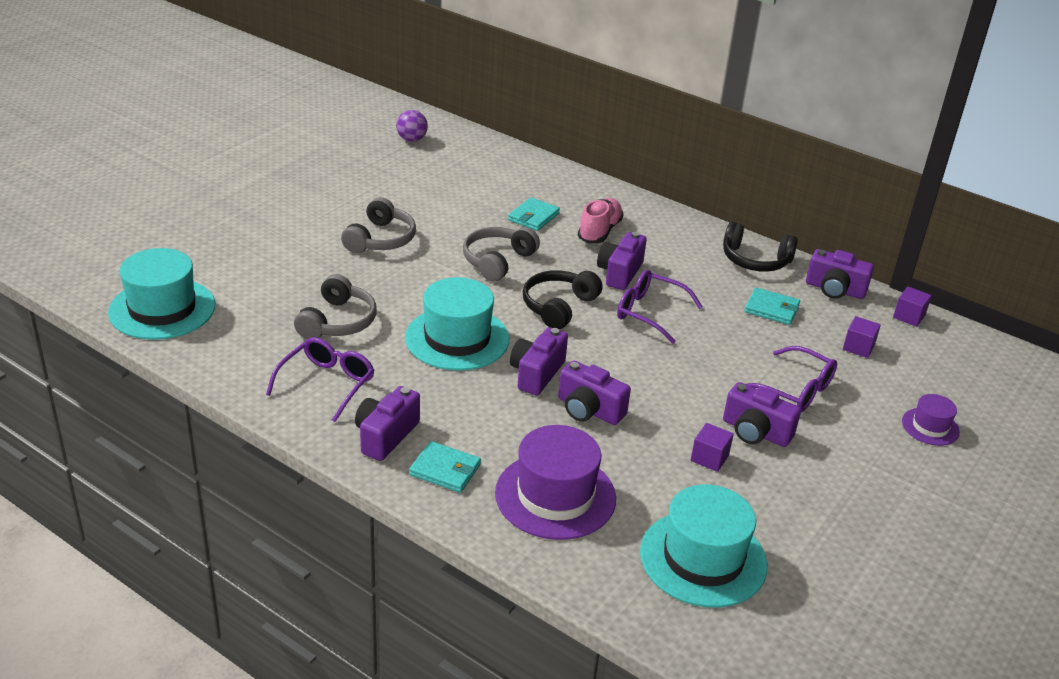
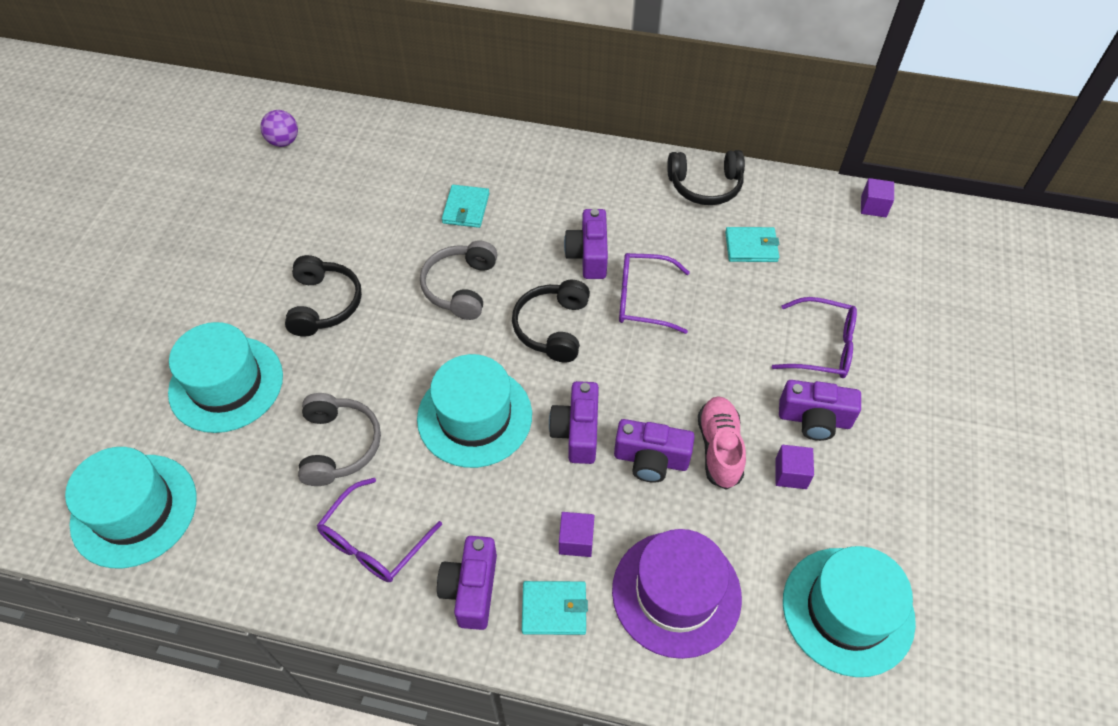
camera: 20 degrees left, 20 degrees up
purple glasses [266,337,374,422] -> purple glasses turned 150 degrees counterclockwise [317,478,442,582]
grey headphones [341,197,416,253] -> black headphones [285,255,362,337]
pink shoe [578,198,624,243] -> pink shoe moved to [698,396,746,490]
purple camera [806,249,874,299] -> none
purple cube [843,316,881,358] -> purple cube moved to [559,512,594,557]
purple hat [902,394,960,446] -> none
none -> turquoise hat [168,322,283,433]

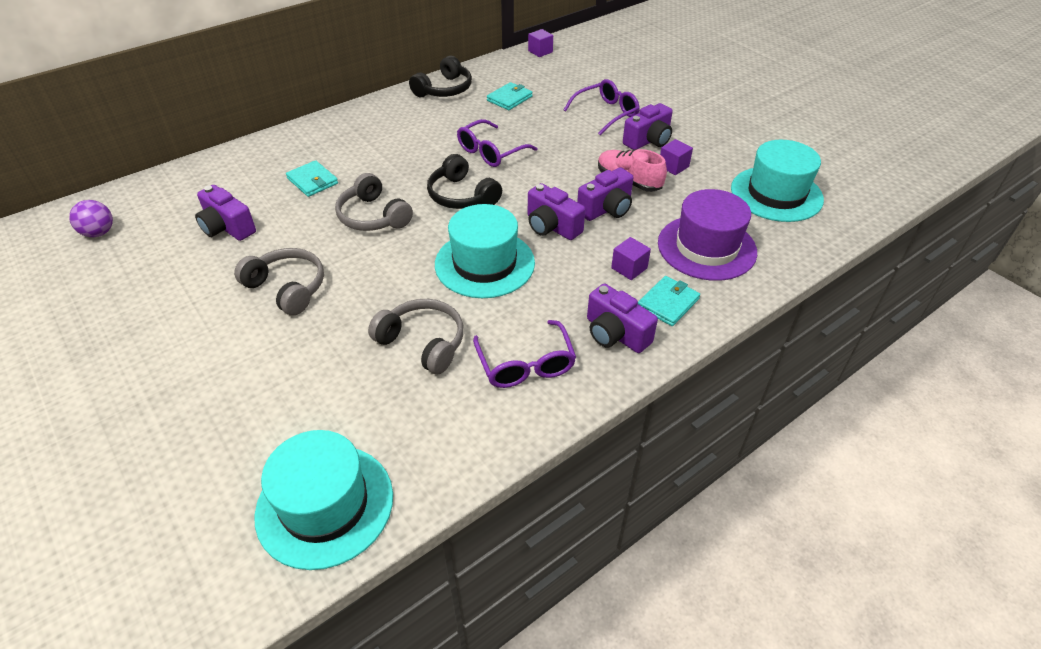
camera: 50 degrees left, 10 degrees down
turquoise hat [168,322,283,433] -> none
black headphones [285,255,362,337] -> grey headphones [234,248,324,315]
purple camera [564,209,608,279] -> purple camera moved to [195,185,256,241]

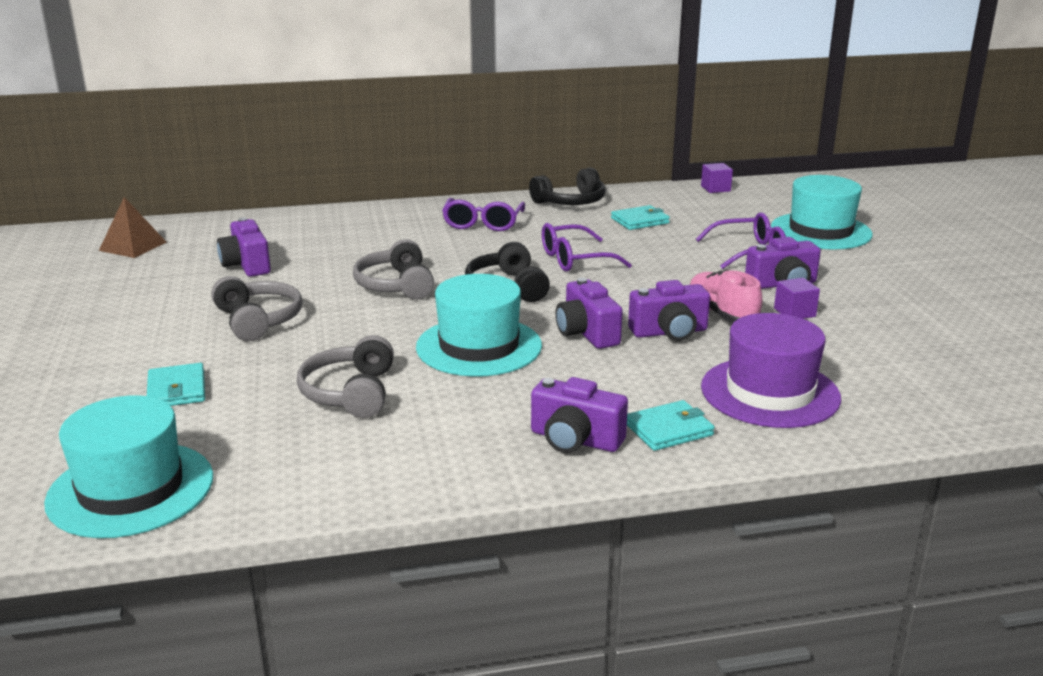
camera: 25 degrees right, 20 degrees down
purple ball [69,200,113,237] -> brown pyramid [99,197,167,258]
turquoise wallet [286,160,338,197] -> turquoise wallet moved to [147,363,205,406]
grey headphones [368,299,464,374] -> grey headphones turned 150 degrees counterclockwise [297,335,394,418]
purple glasses [473,320,576,388] -> purple glasses moved to [442,198,525,231]
purple camera [587,284,658,353] -> purple camera turned 45 degrees counterclockwise [531,377,628,453]
purple cube [611,237,651,280] -> none
turquoise hat [731,140,824,222] -> turquoise hat moved to [771,175,873,249]

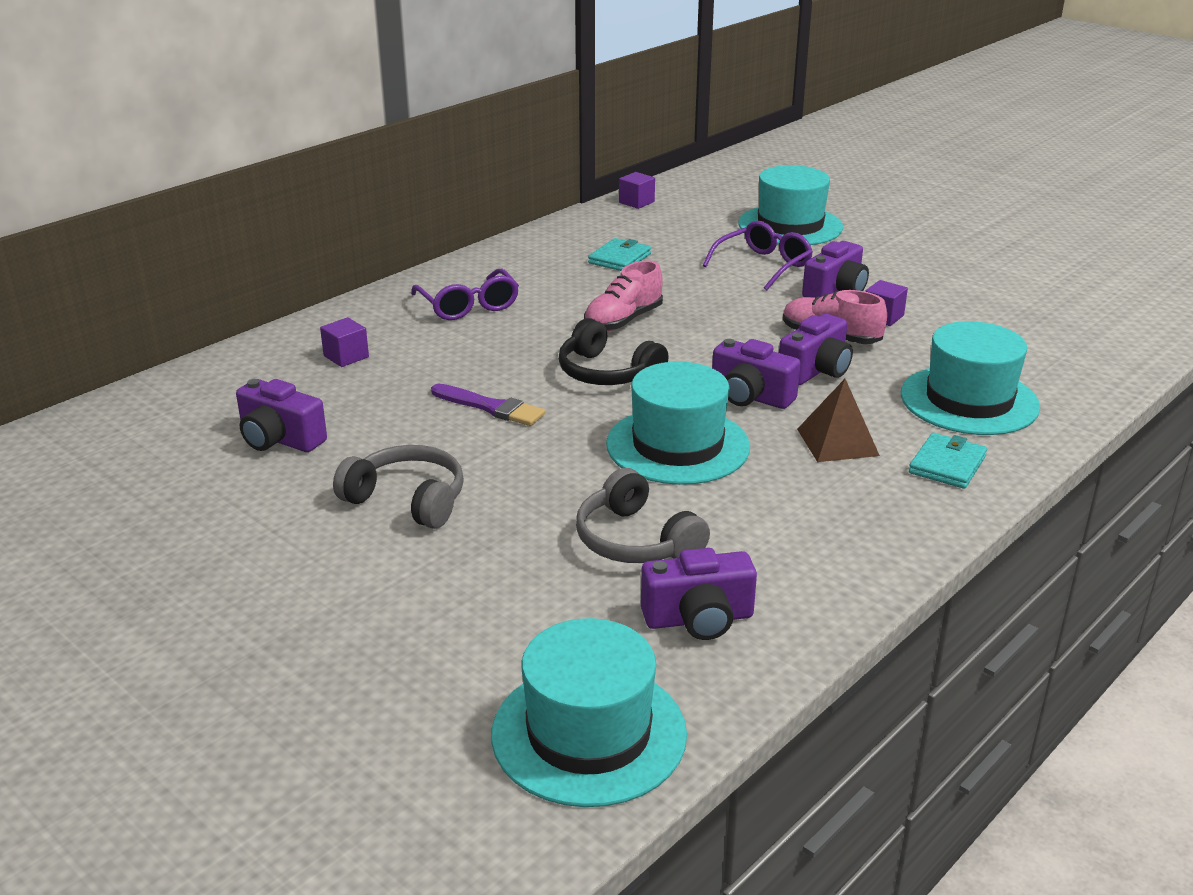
camera: 35 degrees left, 5 degrees up
brown pyramid [99,197,167,258] -> brown pyramid moved to [797,379,880,462]
turquoise wallet [147,363,205,406] -> none
grey headphones [353,239,434,299] -> purple brush [431,384,545,426]
black headphones [529,167,606,205] -> none
purple camera [531,377,628,453] -> purple camera moved to [641,548,757,640]
purple glasses [542,223,632,271] -> pink shoe [584,260,663,331]
purple hat [701,313,841,428] -> turquoise hat [901,321,1040,435]
none -> purple cube [320,317,369,367]

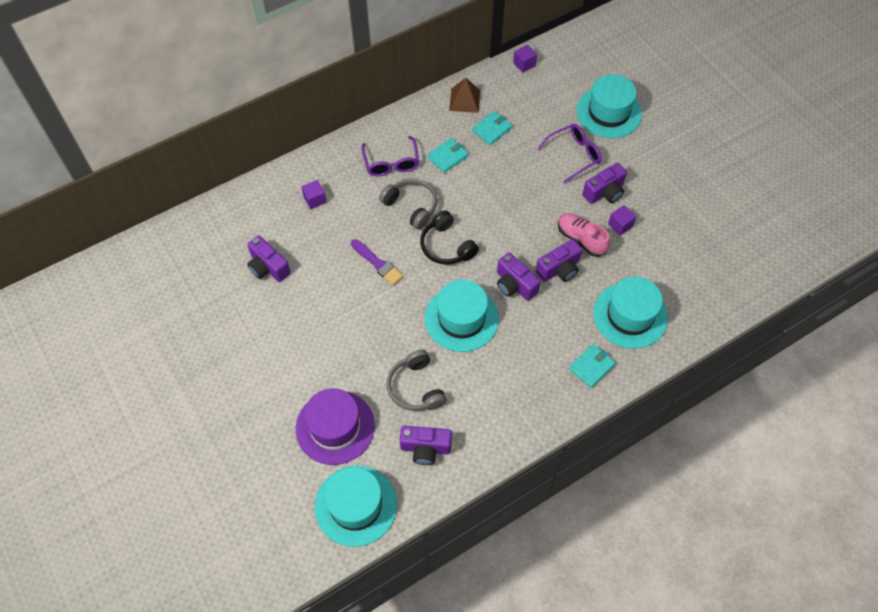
camera: 15 degrees right, 30 degrees up
grey headphones [333,445,464,529] -> grey headphones moved to [379,178,437,230]
pink shoe [584,260,663,331] -> none
brown pyramid [797,379,880,462] -> brown pyramid moved to [449,78,480,113]
none -> purple hat [296,388,375,465]
none -> turquoise wallet [427,138,468,173]

